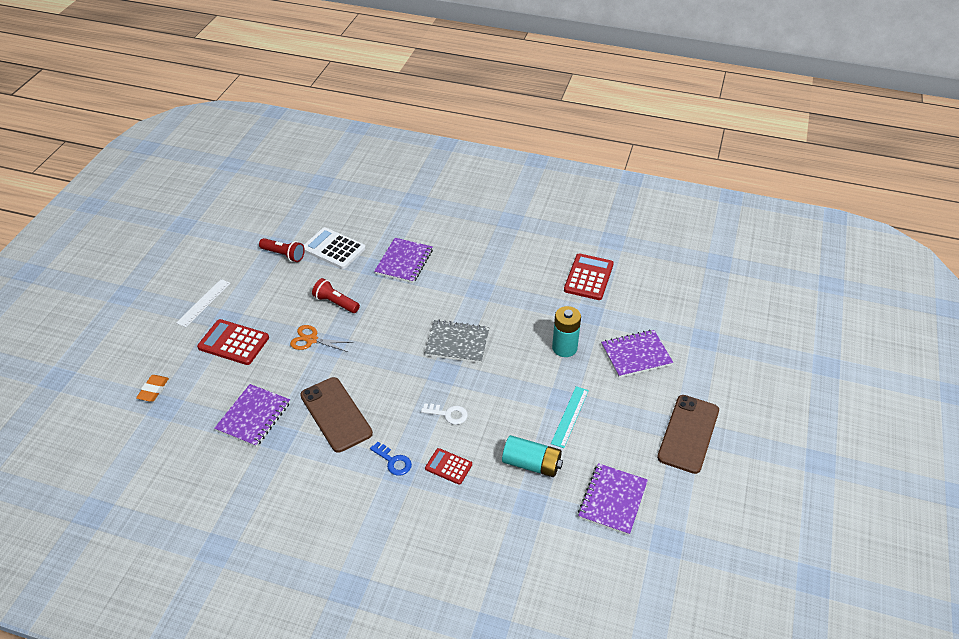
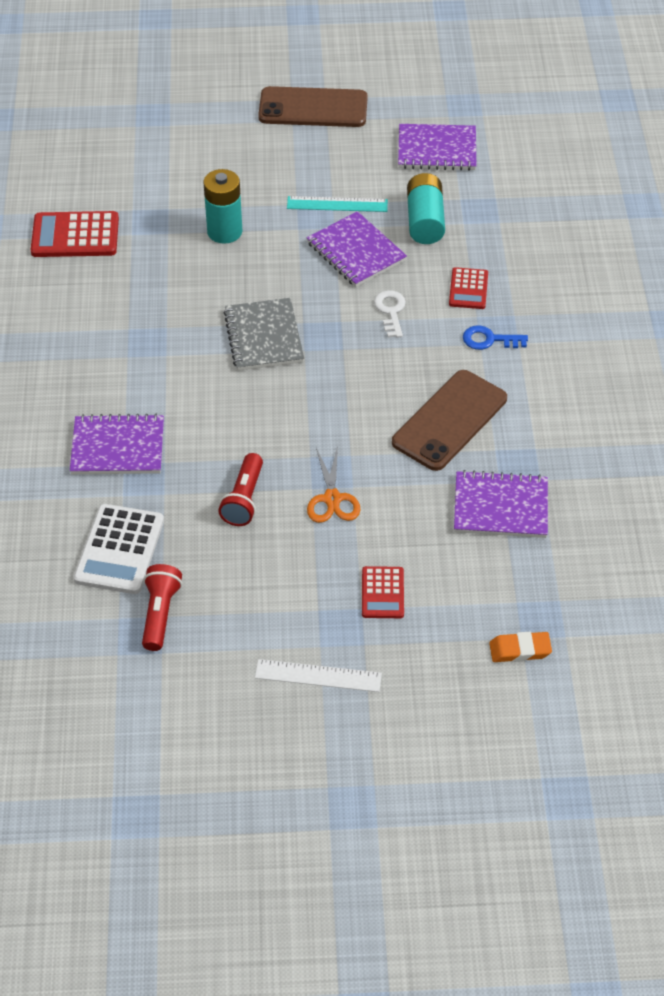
camera: 110 degrees left, 5 degrees up
red calculator [197,319,269,365] -> red calculator [362,566,404,618], size x0.60
blue key [370,442,412,476] -> blue key turned 105 degrees counterclockwise [463,326,528,350]
purple notebook [601,330,673,378] -> purple notebook moved to [307,211,407,287]

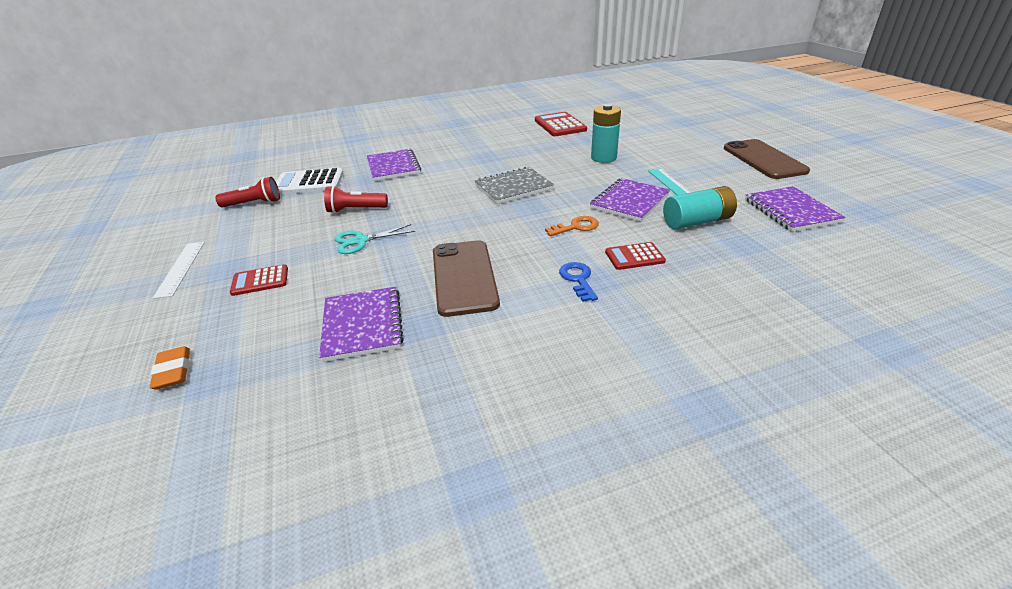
camera: 75 degrees right, 15 degrees down
orange scissors [307,446,360,523] -> turquoise scissors [334,224,415,254]
white key [374,290,406,338] -> orange key [545,216,599,236]
brown phone [392,370,507,471] -> brown phone turned 60 degrees clockwise [433,240,500,317]

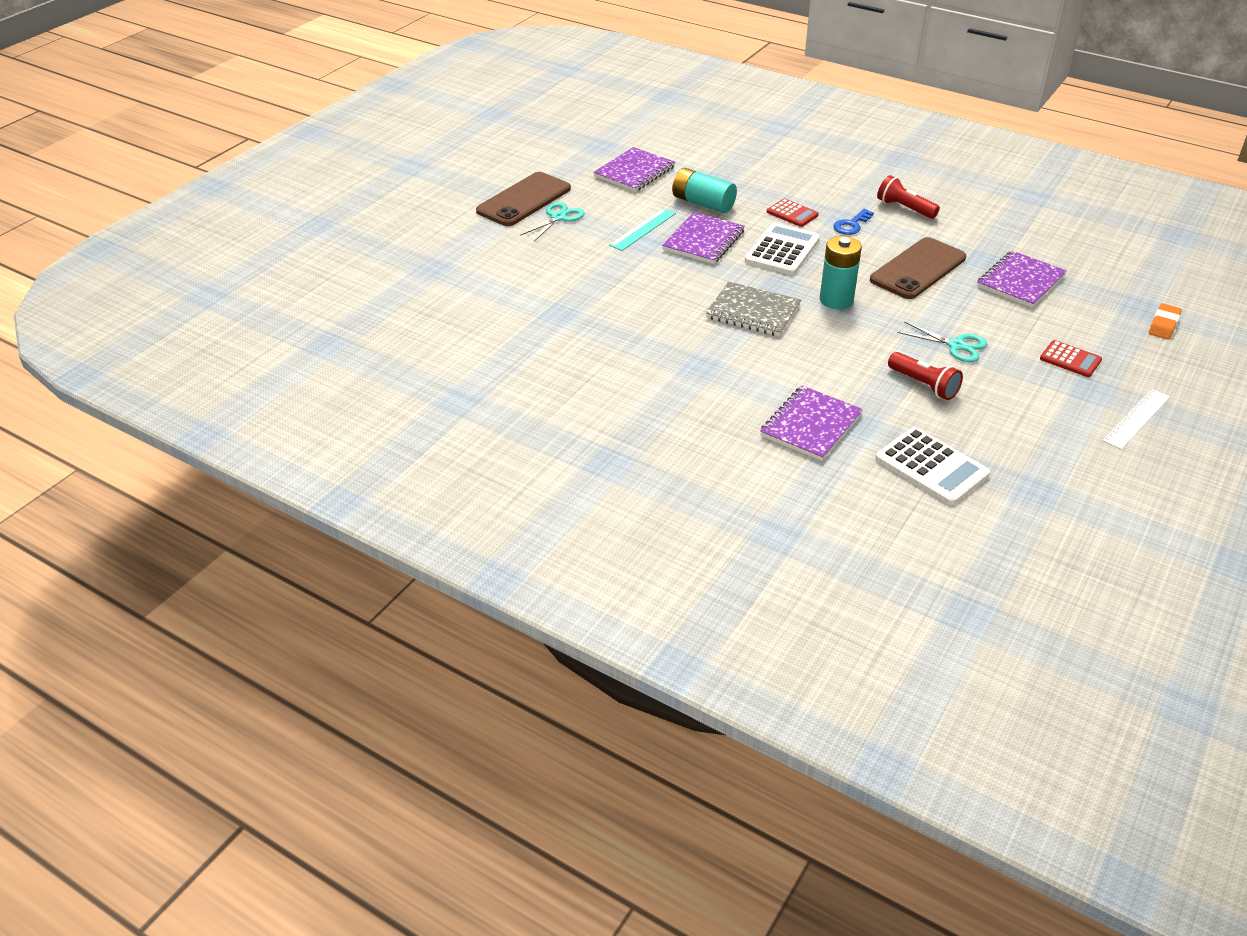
camera: 130 degrees left, 5 degrees up
red flashlight [215,177,280,208] -> red flashlight moved to [877,175,940,219]
red calculator [535,112,587,136] -> none
orange key [545,216,599,236] -> white calculator [745,223,820,275]
purple notebook [590,178,670,222] -> purple notebook turned 60 degrees counterclockwise [662,212,745,264]
turquoise battery [591,104,621,163] -> turquoise battery moved to [820,236,862,309]
none -> turquoise scissors [520,202,585,241]

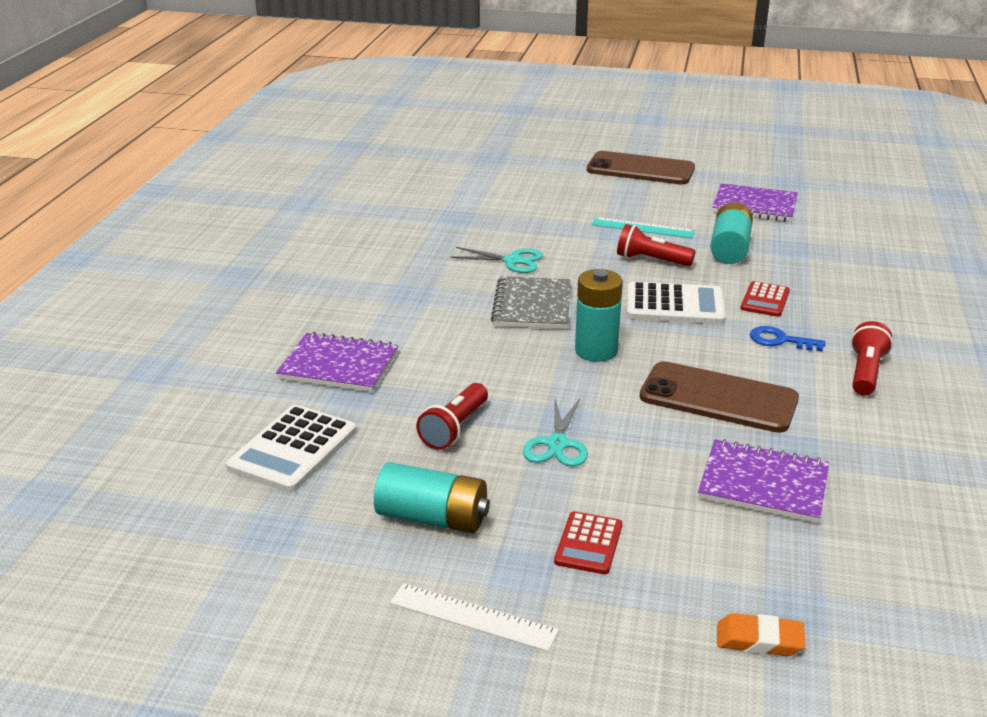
camera: 70 degrees right, 10 degrees down
turquoise scissors [520,202,585,241] -> turquoise scissors moved to [450,247,543,273]
purple notebook [662,212,745,264] -> red flashlight [617,224,695,266]
none -> turquoise battery [374,462,490,533]

